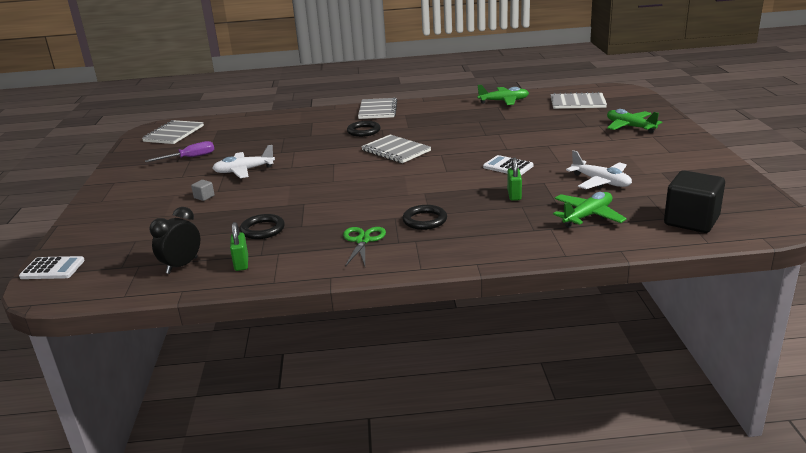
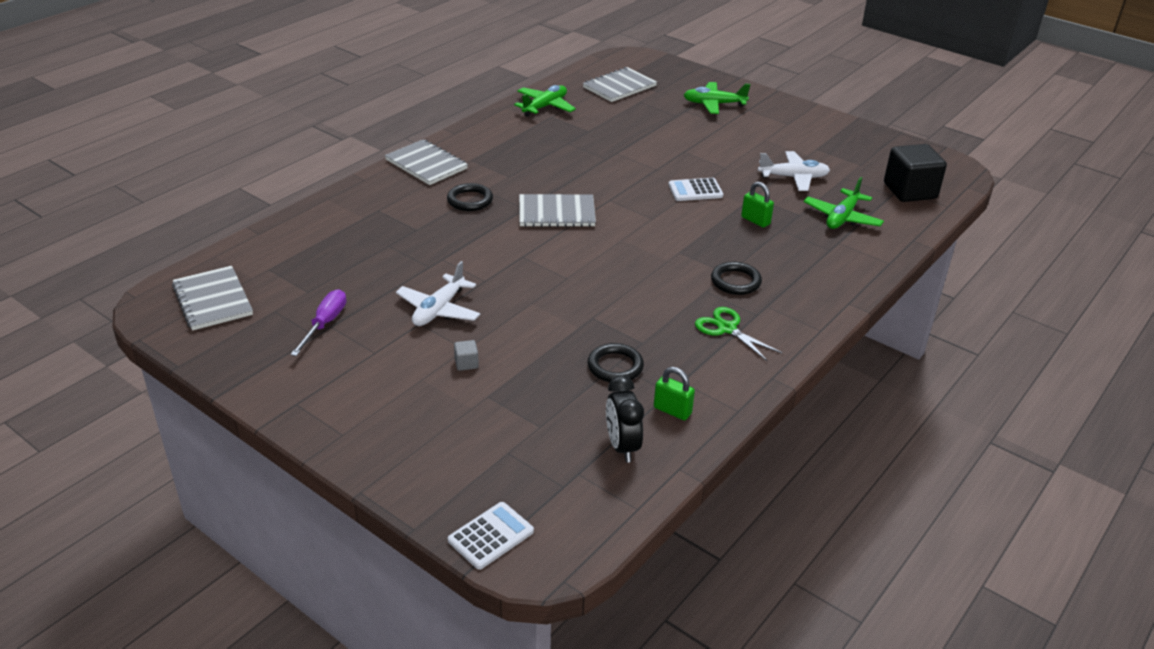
camera: 50 degrees left, 10 degrees up
green plane [553,192,627,228] -> green plane turned 150 degrees counterclockwise [804,177,884,229]

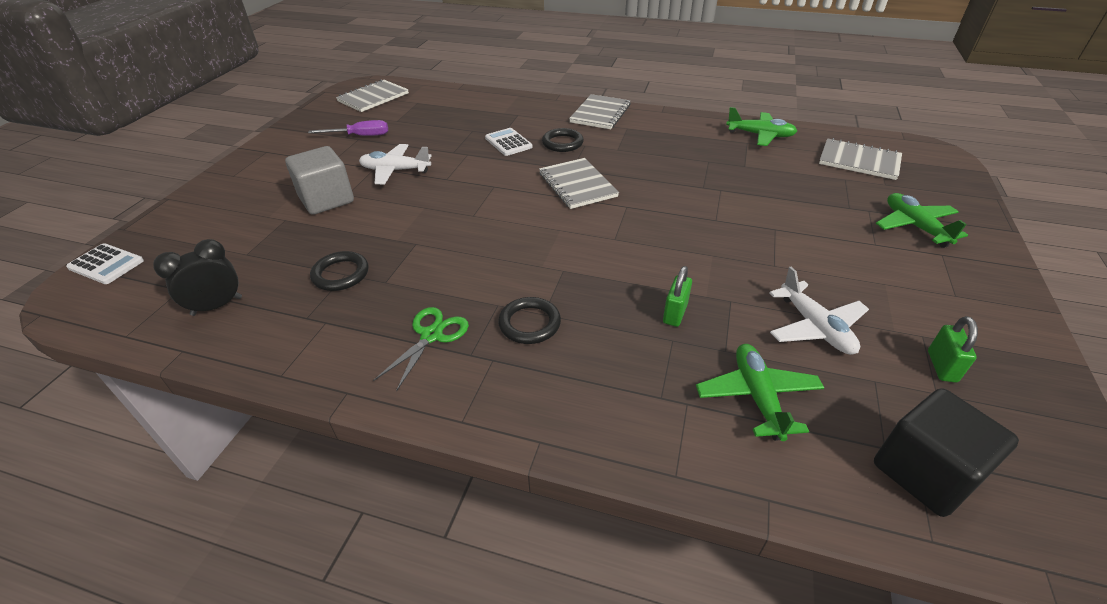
camera: 70 degrees right, 5 degrees up
grey cube [454,340,479,371] -> grey cube [285,146,354,215], size x2.47
green padlock [654,367,695,420] -> green padlock moved to [928,316,978,383]
white calculator [668,178,723,201] -> white calculator moved to [485,128,533,156]
green plane [804,177,884,229] -> green plane turned 75 degrees clockwise [696,344,824,441]

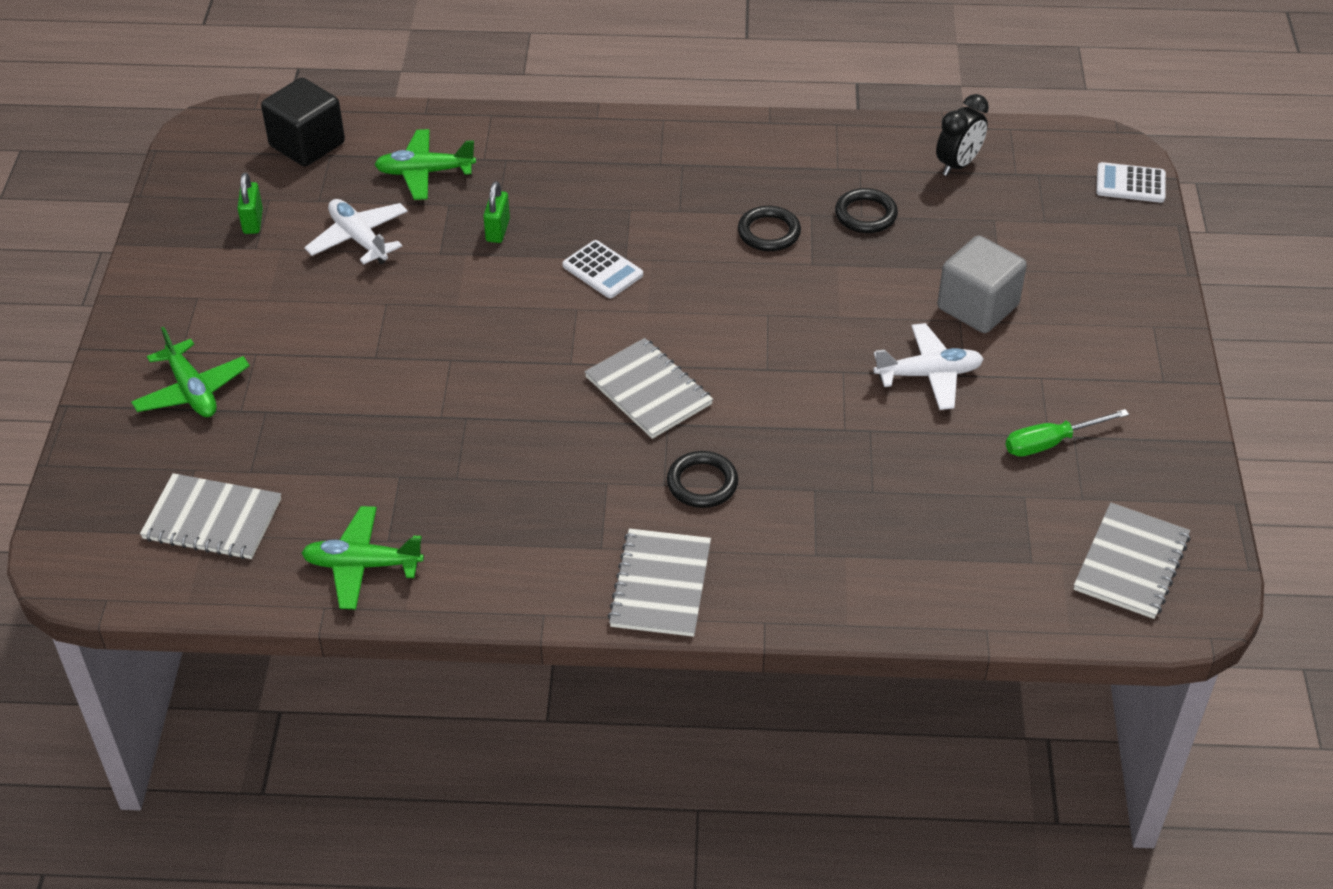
camera: 165 degrees right, 5 degrees up
purple screwdriver [308,120,388,136] -> green screwdriver [1005,409,1129,457]
green scissors [373,307,469,392] -> none
white calculator [485,128,533,156] -> white calculator moved to [562,240,643,298]
black ring [498,297,561,344] -> black ring moved to [738,206,801,251]
green plane [696,344,824,441] -> green plane turned 105 degrees clockwise [374,129,476,200]

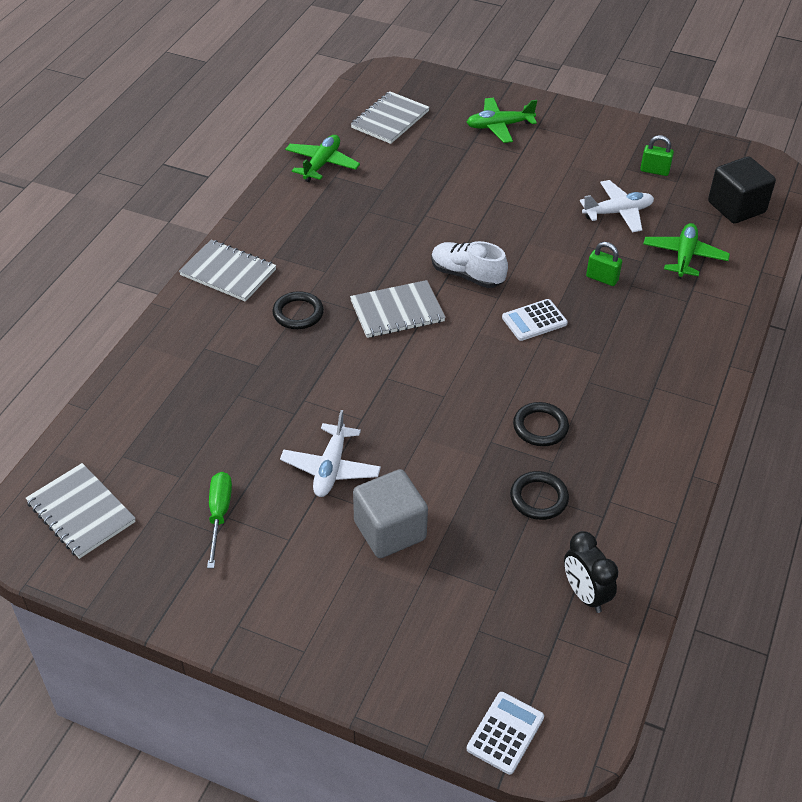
camera: 110 degrees right, 0 degrees up
none -> white shoe [431,241,508,288]

